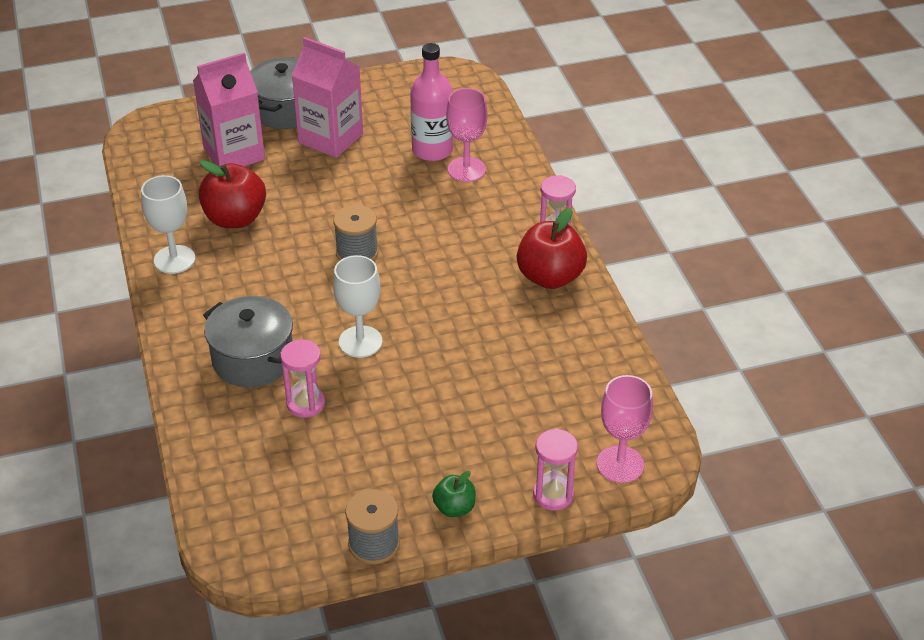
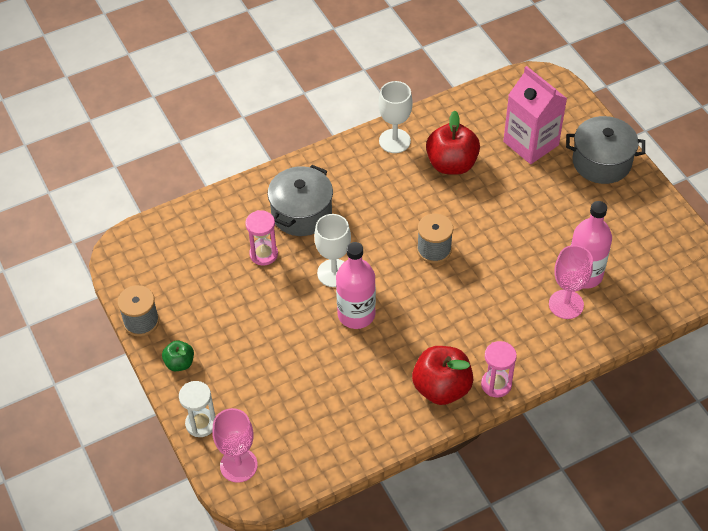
camera: 80 degrees right, 10 degrees up
pink carton [292,37,363,158] -> none
pink hourglass [533,428,578,511] -> white hourglass [179,381,216,437]
none -> pink bottle [336,242,376,329]

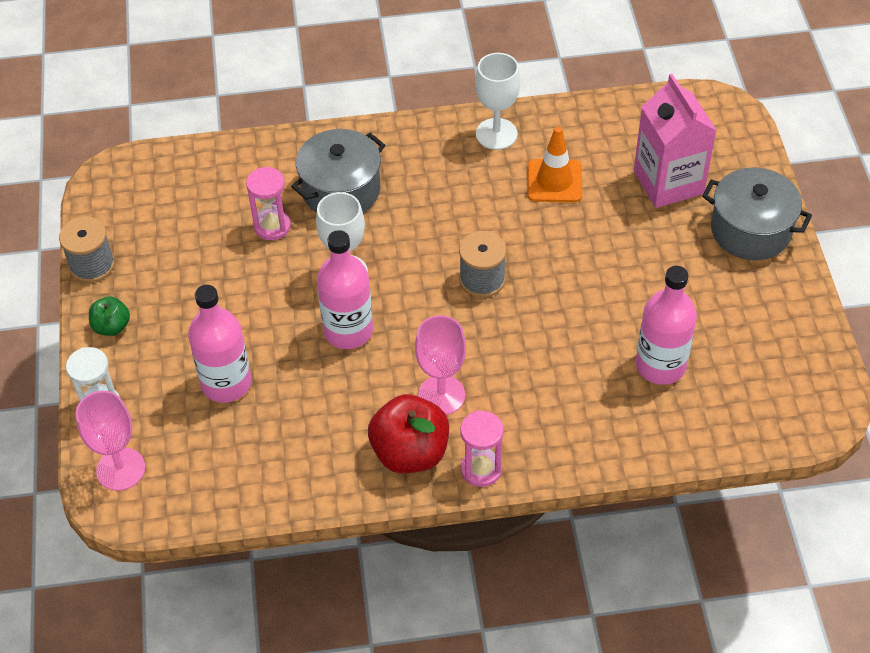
camera: 20 degrees right, 0 degrees up
red apple [426,111,480,175] -> orange traffic cone [528,126,582,202]
pink goblet [549,245,593,319] -> pink goblet moved to [415,315,466,415]
none -> pink bottle [188,285,251,403]

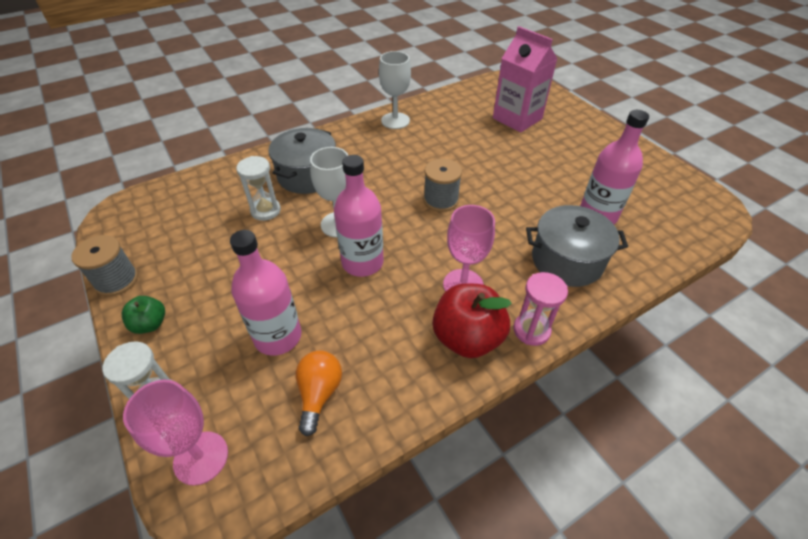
camera: 25 degrees left, 5 degrees down
pink hourglass [246,167,291,240] -> white hourglass [236,156,281,221]
orange traffic cone [528,126,582,202] -> none
grey pot [702,167,812,260] -> grey pot moved to [526,205,628,287]
none -> orange light bulb [296,350,342,436]

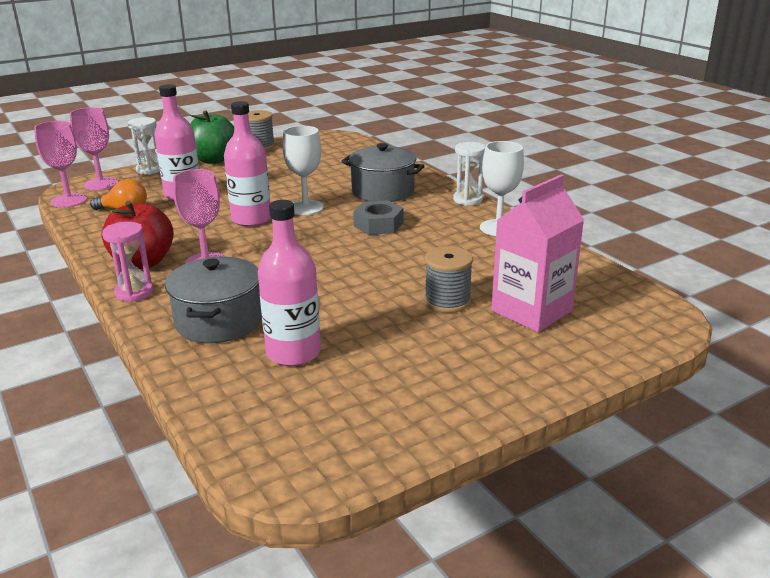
camera: 90 degrees right, 20 degrees down
green apple [122,296,165,334] -> green apple [189,110,234,164], size x1.86
white hourglass [236,156,281,221] -> white hourglass moved to [453,142,485,206]
grey spool [423,158,462,212] -> grey spool moved to [424,246,473,313]
none -> pink goblet [34,121,87,208]
none -> grey nut [353,200,403,235]

